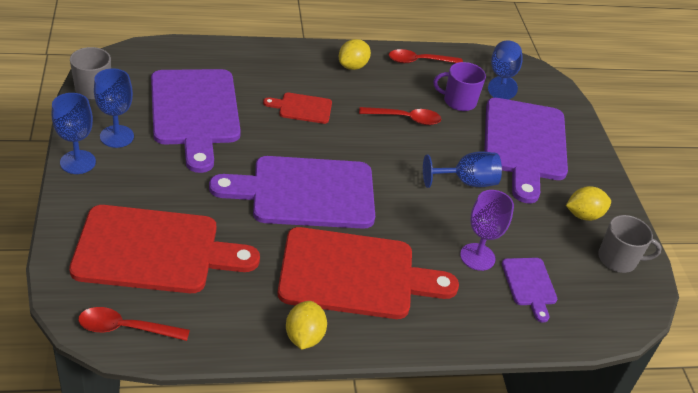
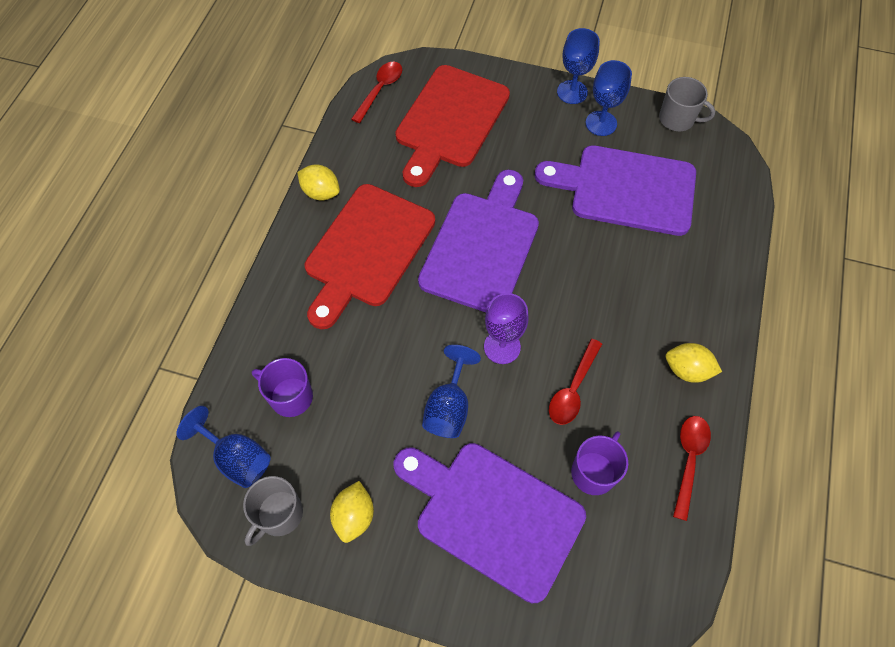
camera: 120 degrees right, 20 degrees up
red cutting board [263,93,332,124] -> none
yellow lemon [339,39,371,70] -> yellow lemon turned 45 degrees counterclockwise [666,343,722,383]
purple goblet [460,190,514,271] -> purple goblet moved to [484,293,529,364]
blue goblet [488,41,523,100] -> blue goblet moved to [177,406,271,488]
purple cutting board [502,258,557,323] -> purple mug [252,358,313,417]

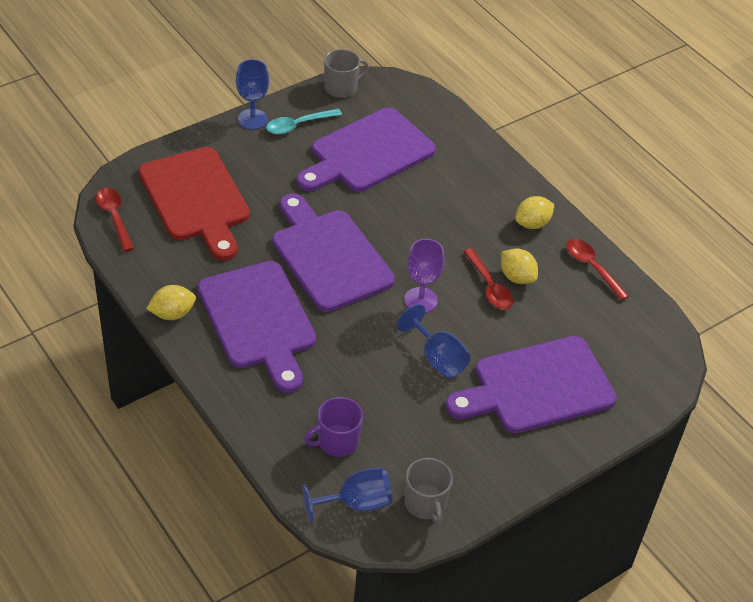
camera: 55 degrees left, 15 degrees down
red cutting board [305,184,435,329] -> purple cutting board [198,261,316,393]
yellow lemon [330,481,374,543] -> yellow lemon moved to [501,248,538,284]
purple mug [571,431,628,495] -> none
blue goblet [585,60,632,136] -> turquoise spoon [266,109,342,134]

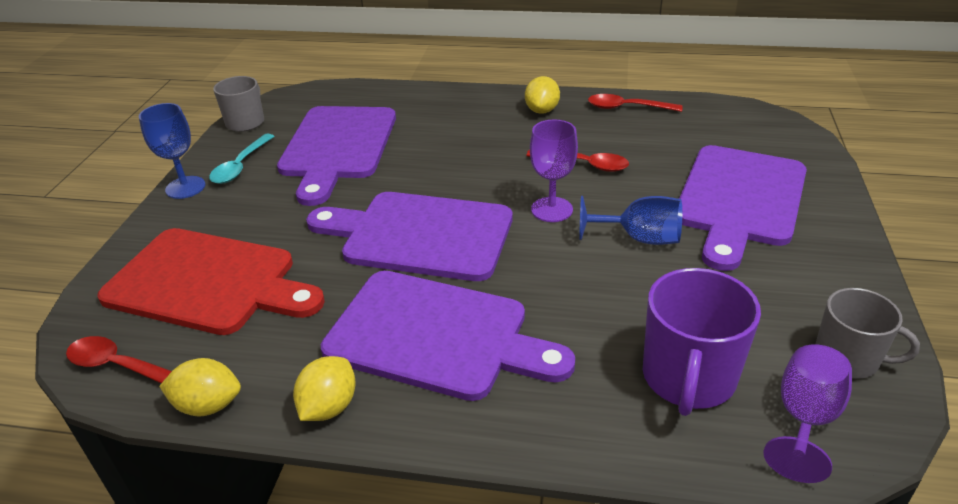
camera: 40 degrees left, 10 degrees down
blue goblet [302,467,392,522] -> purple goblet [763,345,852,483]
purple mug [304,397,363,457] -> purple mug [643,268,761,416], size x1.51
yellow lemon [501,248,538,284] -> yellow lemon moved to [159,358,241,417]

